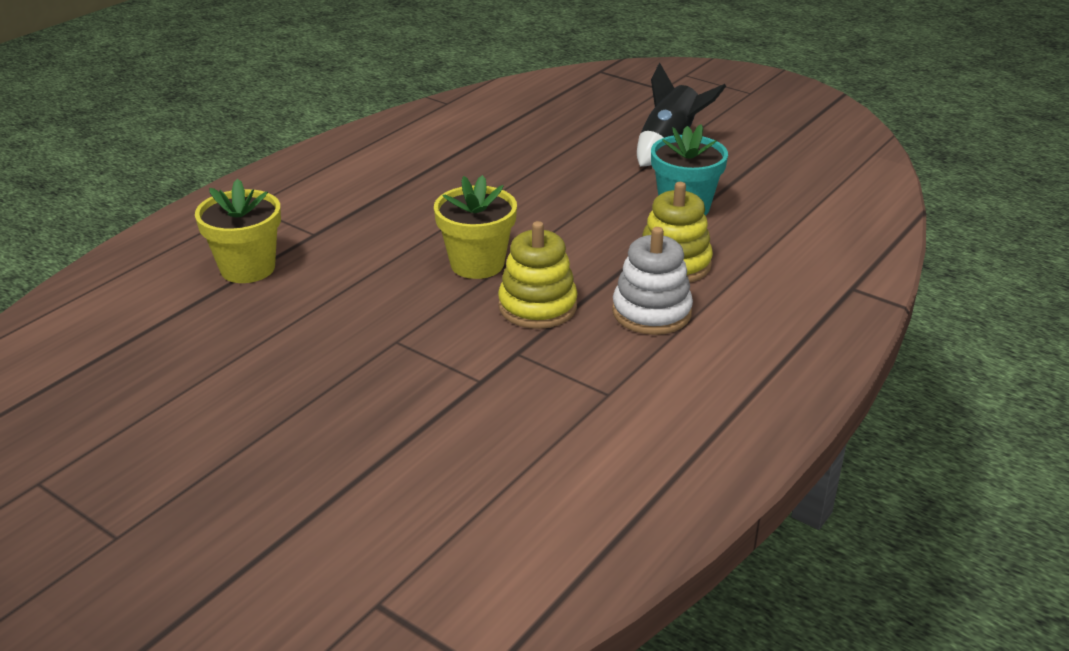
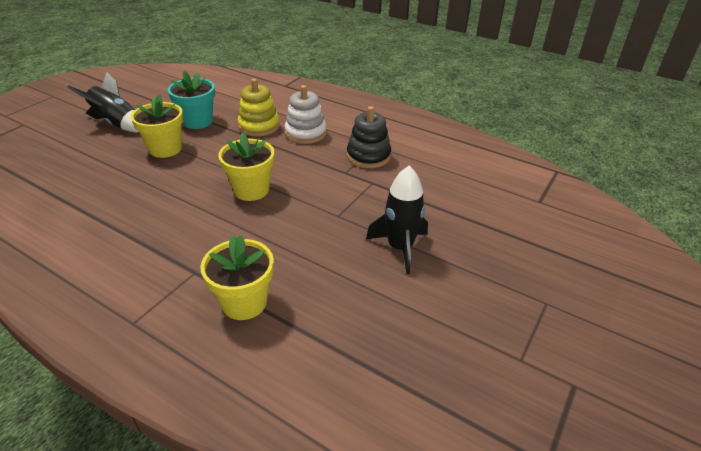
camera: 95 degrees left, 5 degrees up
yellow stacking toy [498,221,578,329] -> none
none -> yellow flower pot [131,94,183,158]
none -> black stacking toy [347,106,391,168]
none -> black rocket [366,166,428,274]

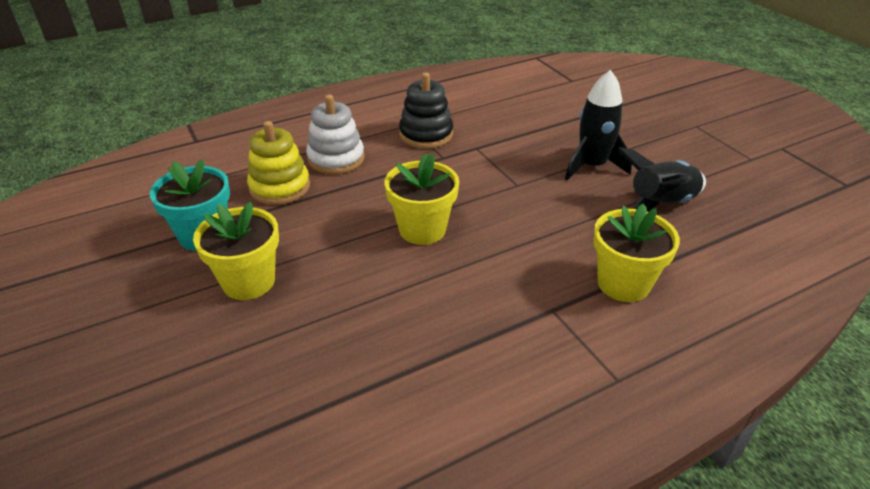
camera: 60 degrees left, 0 degrees up
black rocket [67,72,139,133] -> black rocket moved to [617,147,706,212]

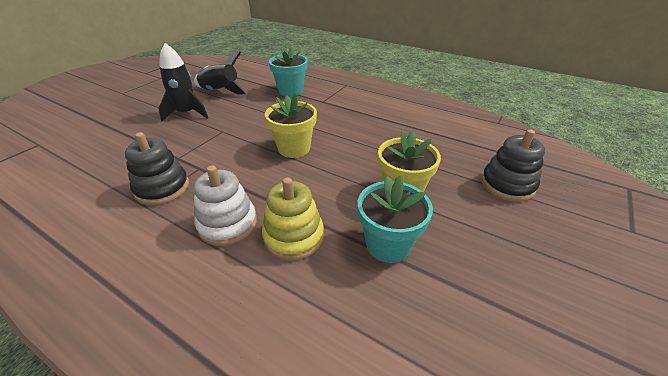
camera: 120 degrees left, 0 degrees up
yellow flower pot [593,204,680,302] -> turquoise flower pot [269,46,308,97]
none -> black stacking toy [481,129,545,202]

